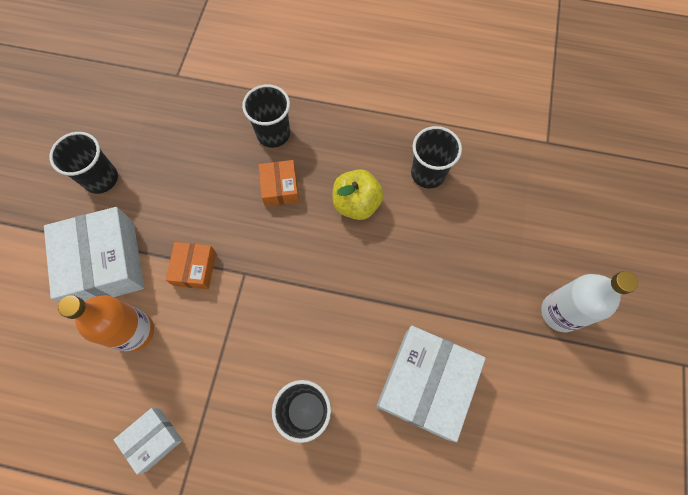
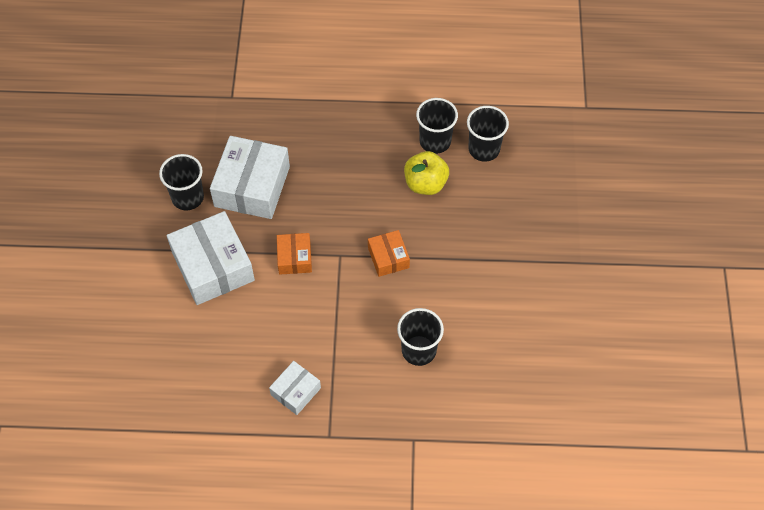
camera: 10 degrees left, 10 degrees down
orange bottle [58,295,154,352] -> none
black cup [242,85,290,148] -> black cup moved to [416,98,458,154]
orange box [259,160,299,206] -> orange box moved to [368,230,410,277]
white box [376,326,486,442] -> white box moved to [210,136,290,219]
white bottle [541,271,638,332] -> none

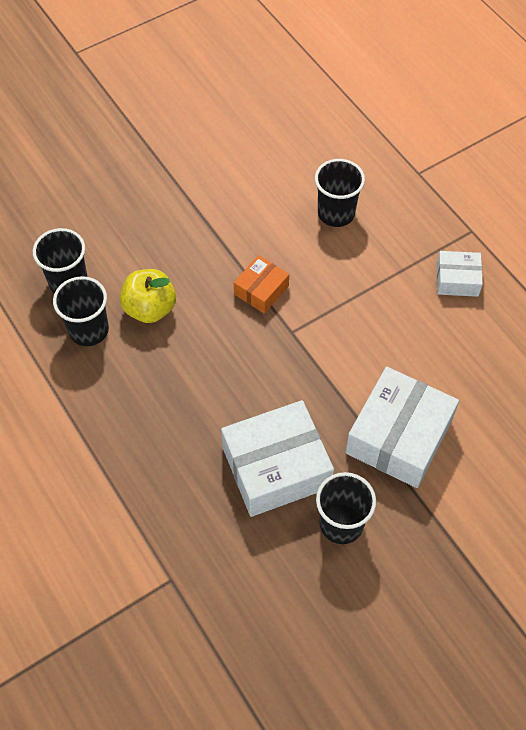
camera: 125 degrees left, 0 degrees up
orange box [277,233,312,275] -> none

